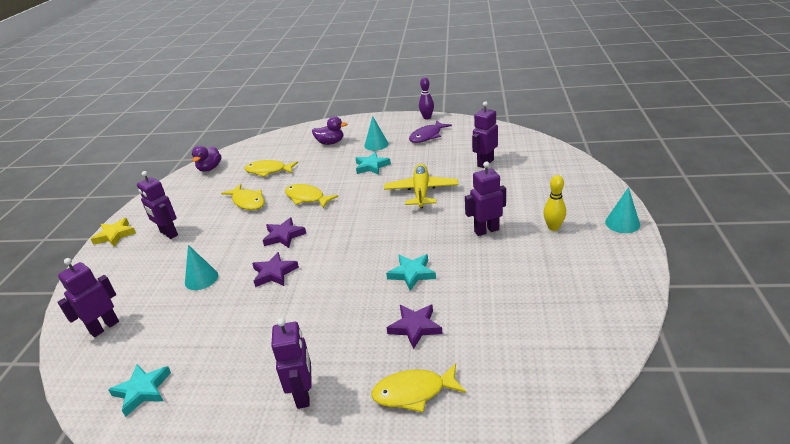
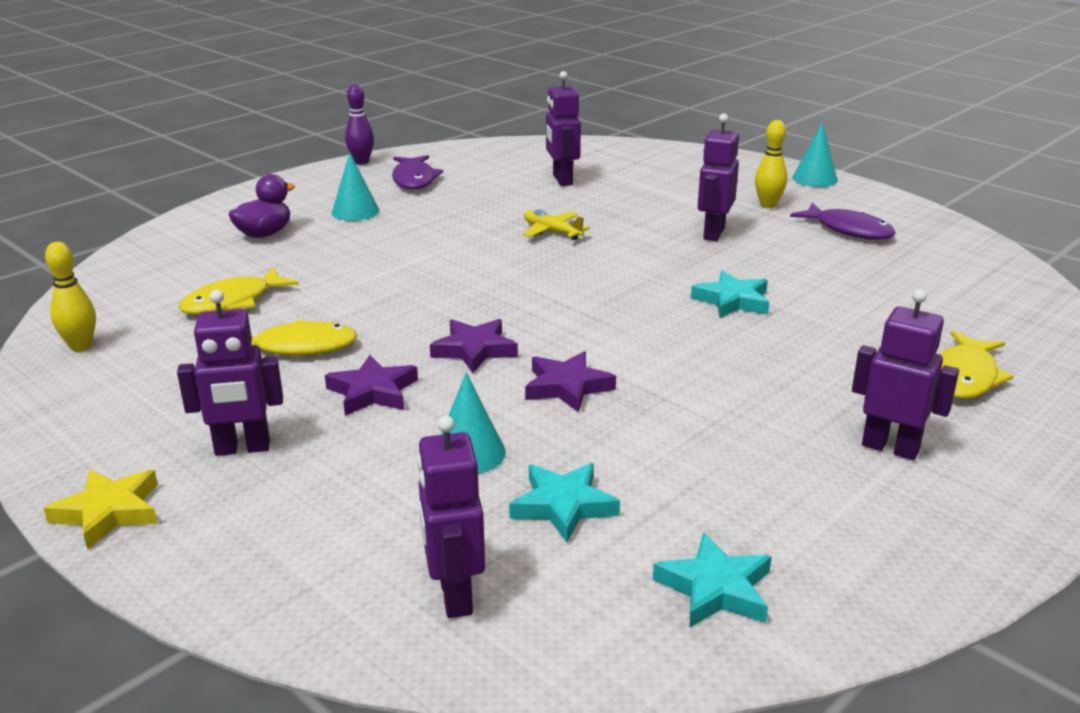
camera: 55 degrees left, 5 degrees down
purple duck [192,146,221,172] -> yellow bowling pin [45,242,96,351]
yellow fish [285,184,338,208] -> none
turquoise star [355,152,391,175] -> turquoise star moved to [509,463,620,543]
yellow plane [384,164,458,208] -> yellow plane [523,210,590,240], size x0.57
purple star [387,304,443,349] -> purple star moved to [325,355,418,416]
none -> purple fish [790,203,896,240]

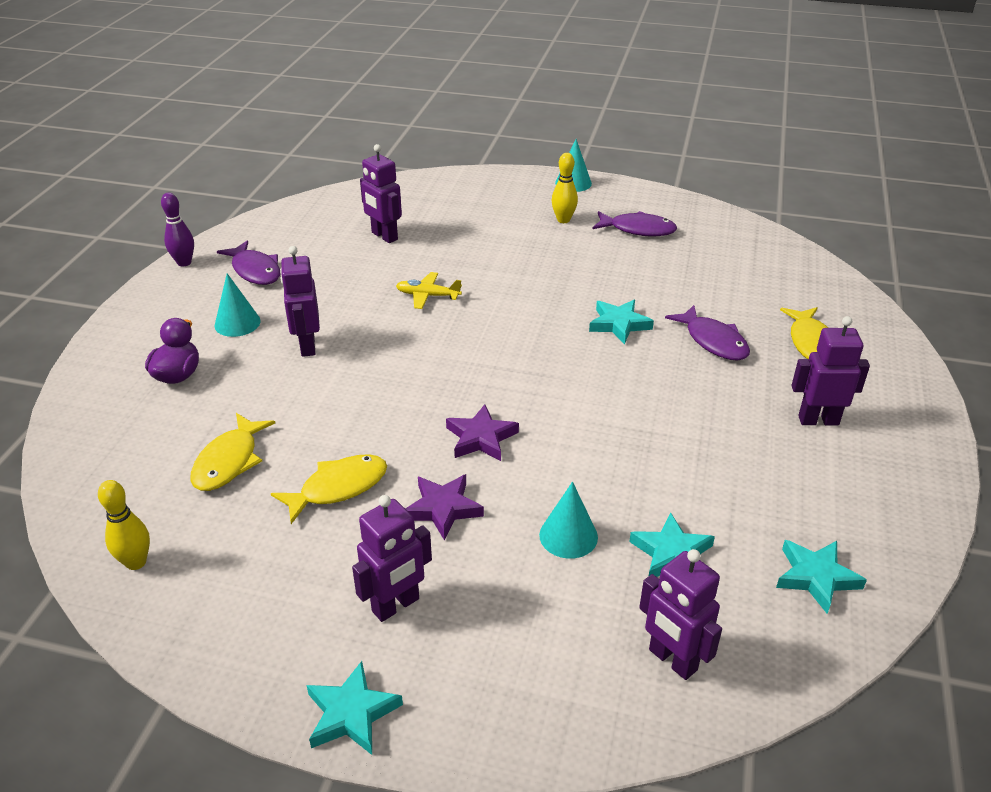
camera: 30 degrees left, 10 degrees up
yellow star [43,469,158,550] -> turquoise star [306,661,403,755]
purple star [525,351,616,412] -> none
purple robot [698,113,739,241] -> purple robot moved to [280,246,320,357]
none -> purple fish [665,305,750,361]

